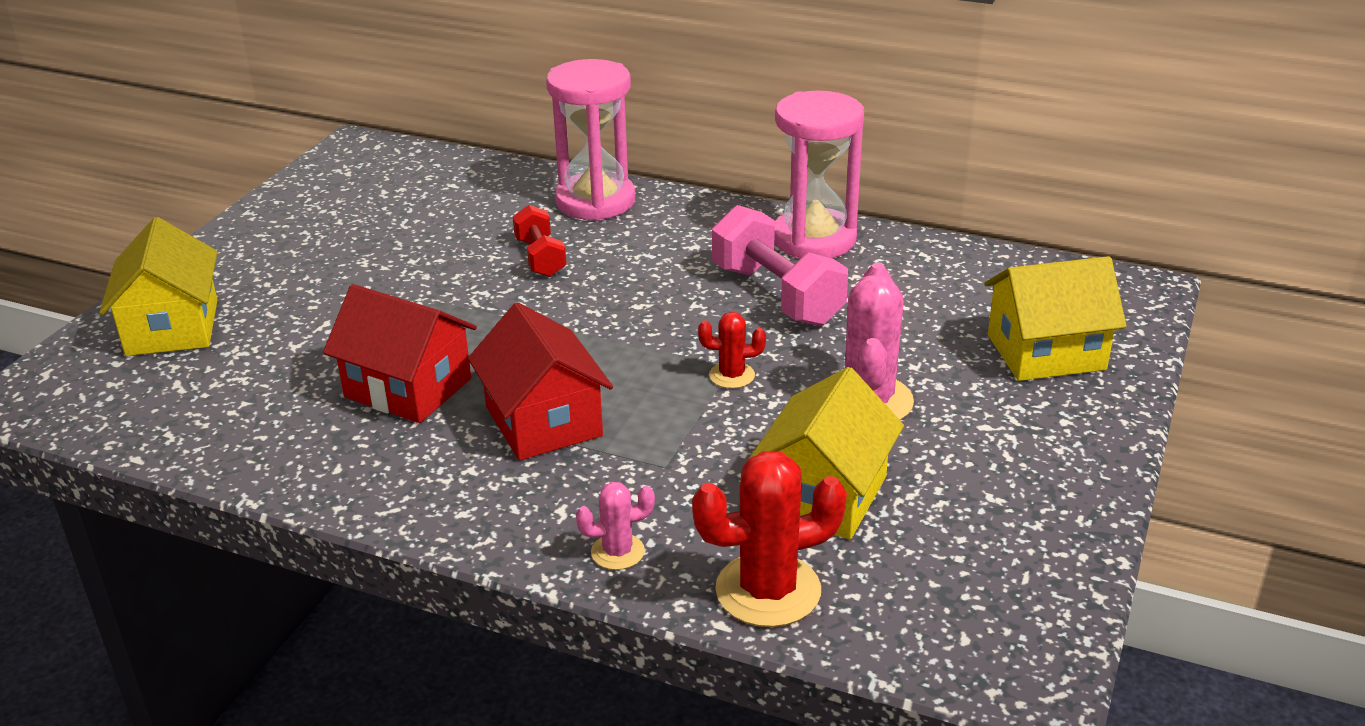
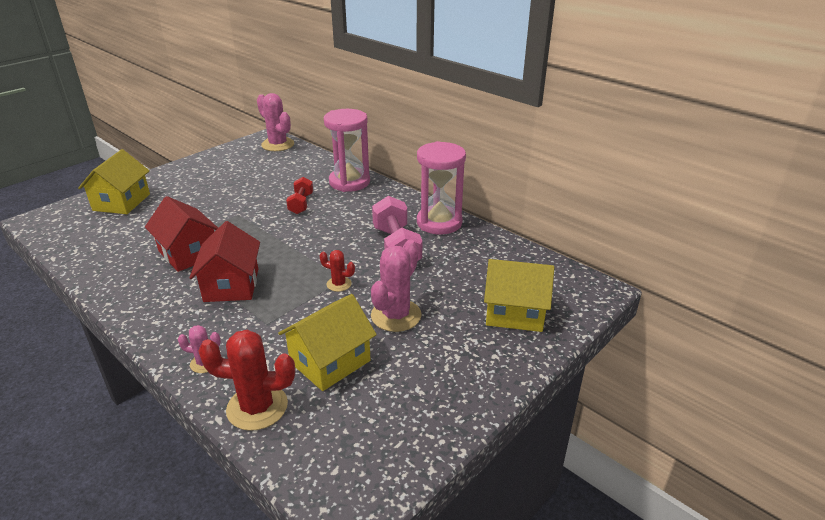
camera: 20 degrees right, 0 degrees up
none -> pink cactus [257,93,294,151]

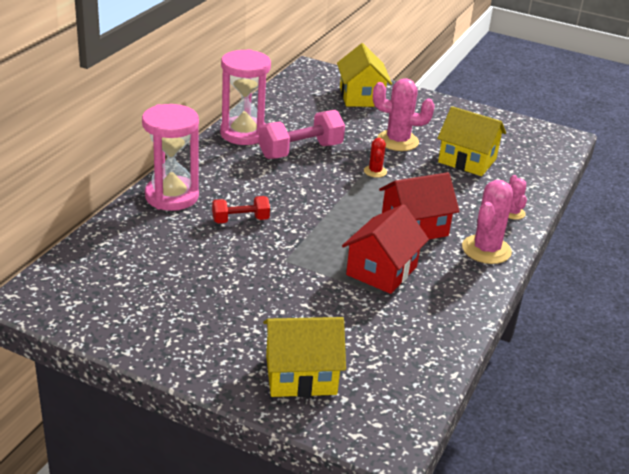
camera: 110 degrees left, 0 degrees up
red cactus [198,330,295,431] -> none
pink cactus [257,93,294,151] -> pink cactus moved to [462,180,513,264]

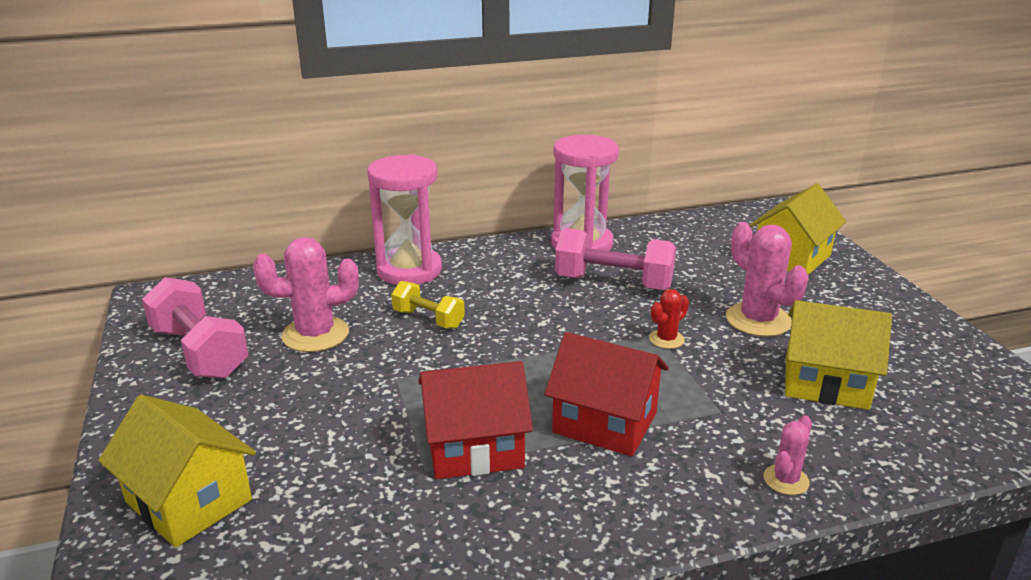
camera: 50 degrees right, 5 degrees down
red dumbbell [212,196,270,223] -> yellow dumbbell [391,281,465,329]
yellow house [437,106,506,176] -> yellow house turned 60 degrees counterclockwise [785,300,892,410]
pink cactus [462,180,513,264] -> pink cactus moved to [253,237,359,352]
none -> pink dumbbell [142,277,249,379]

